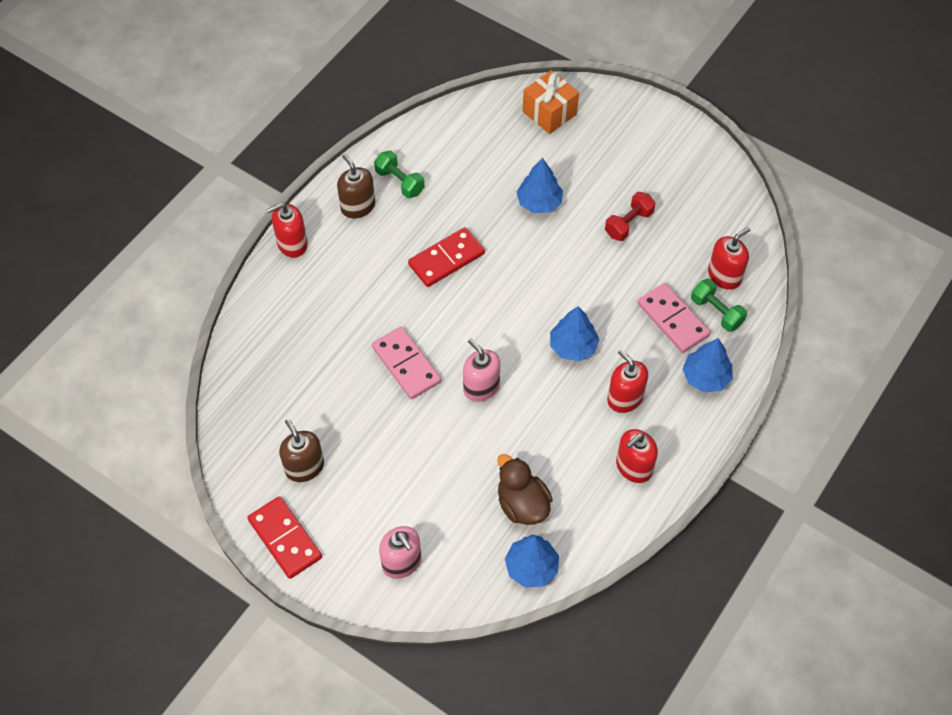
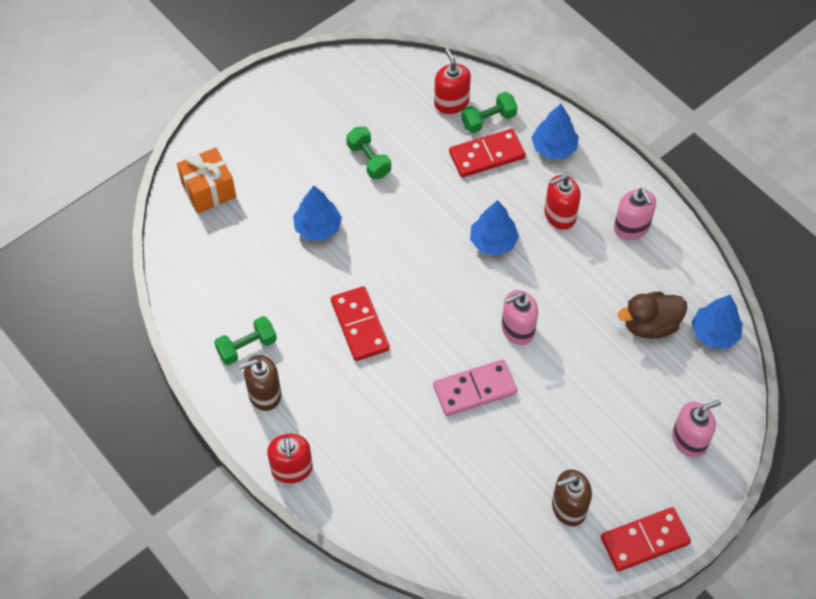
camera: 75 degrees left, 0 degrees up
red dumbbell [605,192,656,241] -> green dumbbell [346,127,391,179]
red soap dispenser [616,429,658,483] -> pink soap dispenser [614,188,656,240]
pink domino [637,283,710,353] -> red domino [449,129,526,177]

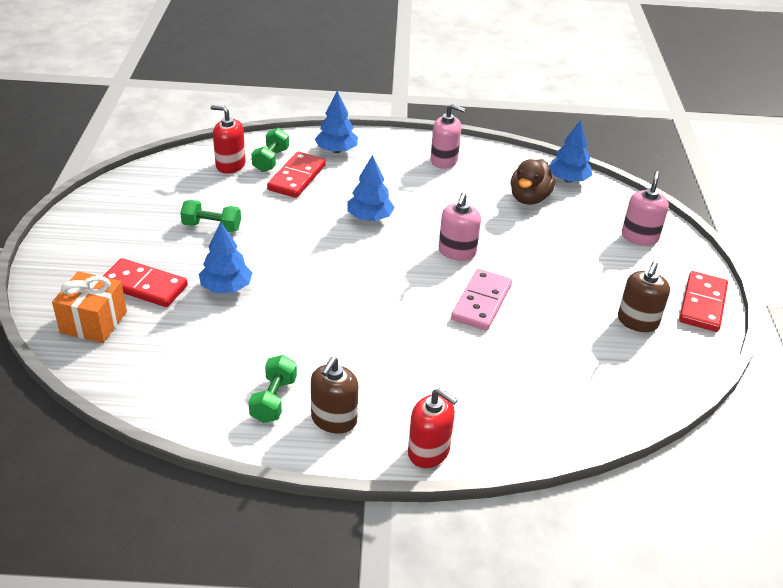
camera: 50 degrees left, 20 degrees down
red domino [331,286,390,361] -> red domino moved to [103,258,188,307]
red soap dispenser [544,175,580,230] -> none

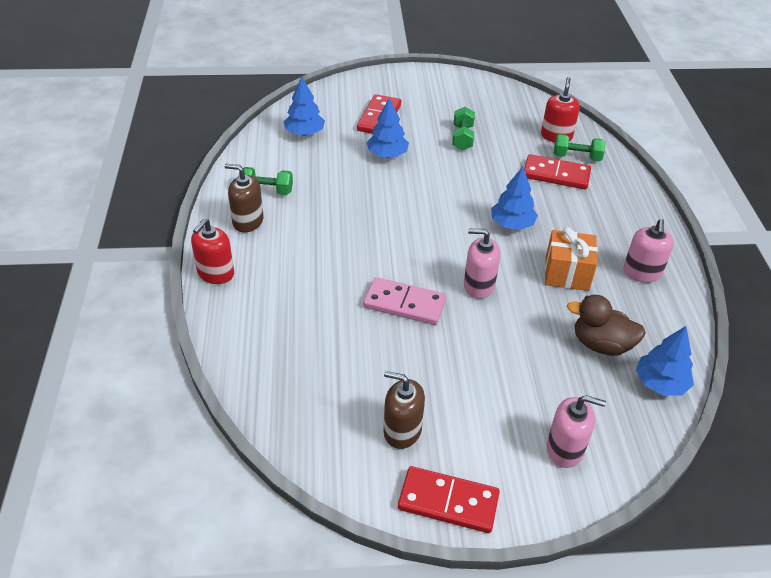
camera: 85 degrees right, 5 degrees up
orange gift [52,271,127,343] -> orange gift moved to [545,227,598,291]
blue tree [315,91,358,153] -> blue tree moved to [284,77,325,136]

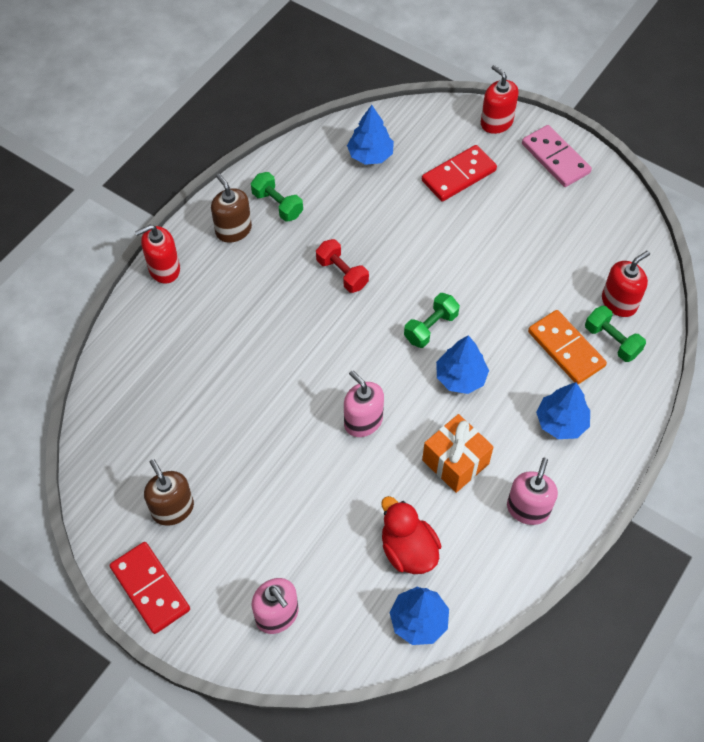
camera: 40 degrees right, 15 degrees up
pink domino [363,277,446,325] -> pink domino moved to [522,125,592,187]
blue tree [366,98,409,157] -> blue tree moved to [536,382,590,439]
green dumbbell [452,107,475,150] -> green dumbbell moved to [404,293,460,348]
red domino [524,154,591,189] -> orange domino [528,310,607,384]
brown duck [567,295,646,356] -> red duck [381,496,441,574]
pink soap dispenser [623,219,674,283] -> pink soap dispenser turned 150 degrees clockwise [507,458,558,525]
none -> red dumbbell [316,239,369,293]
none -> red soap dispenser [481,65,519,134]

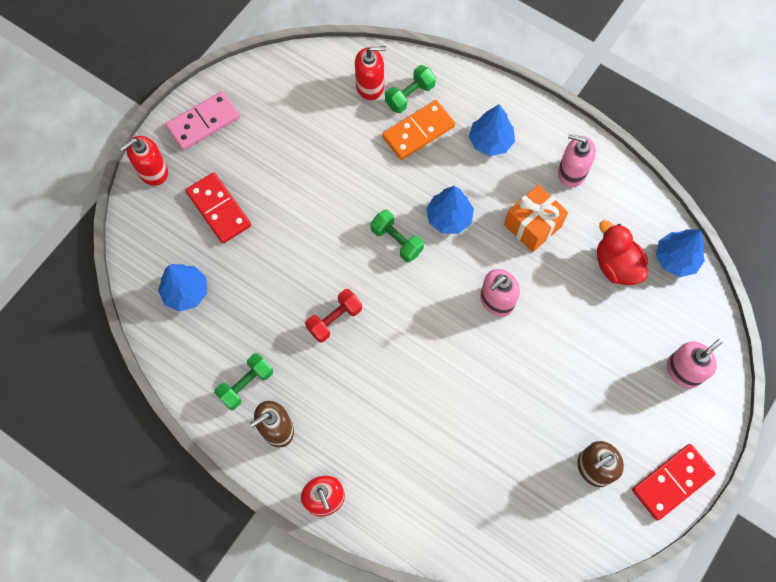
camera: 90 degrees left, 10 degrees up
red duck [381,496,441,574] -> red duck turned 90 degrees clockwise [597,220,648,285]
red soap dispenser [602,251,650,317] -> red soap dispenser turned 120 degrees clockwise [355,46,386,100]

